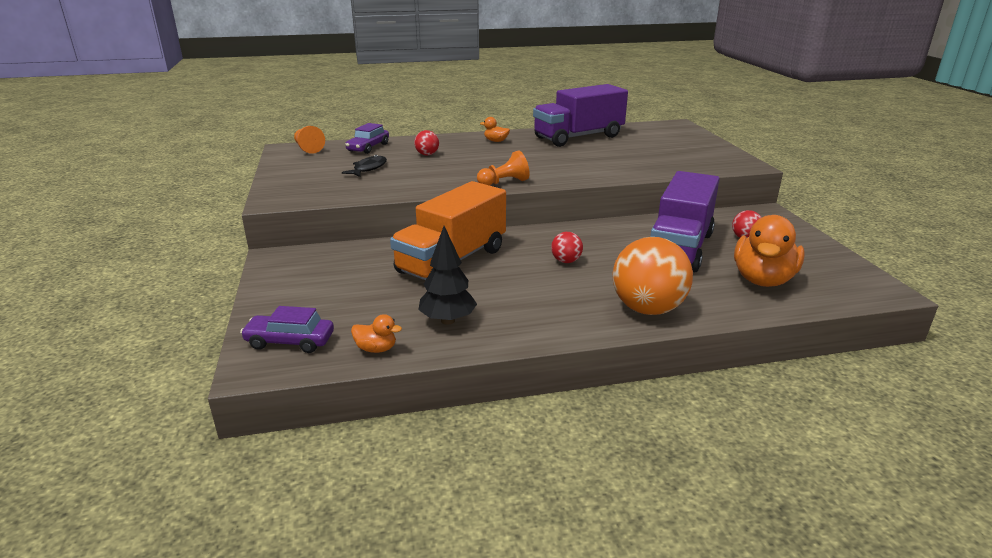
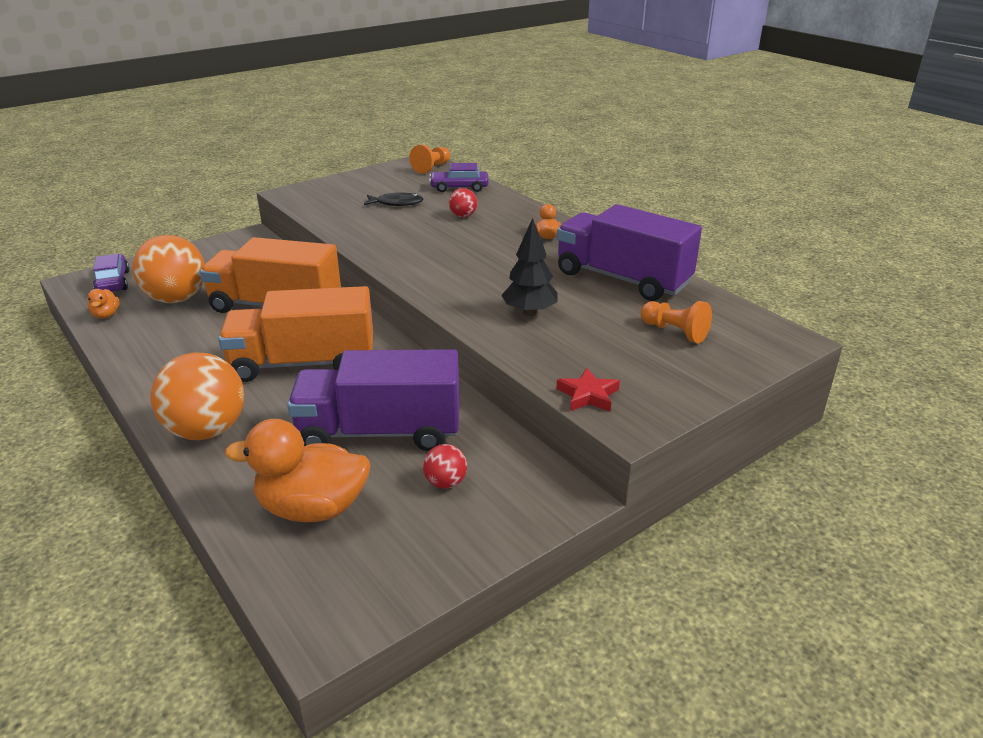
camera: 65 degrees right, 5 degrees up
black tree [418,226,477,325] -> black tree moved to [501,218,558,316]
orange pawn [477,150,530,186] -> orange pawn moved to [641,301,712,343]
red ball [551,232,583,263] -> orange truck [218,286,373,382]
none -> orange ball [132,235,205,303]
none -> red star [556,368,620,412]

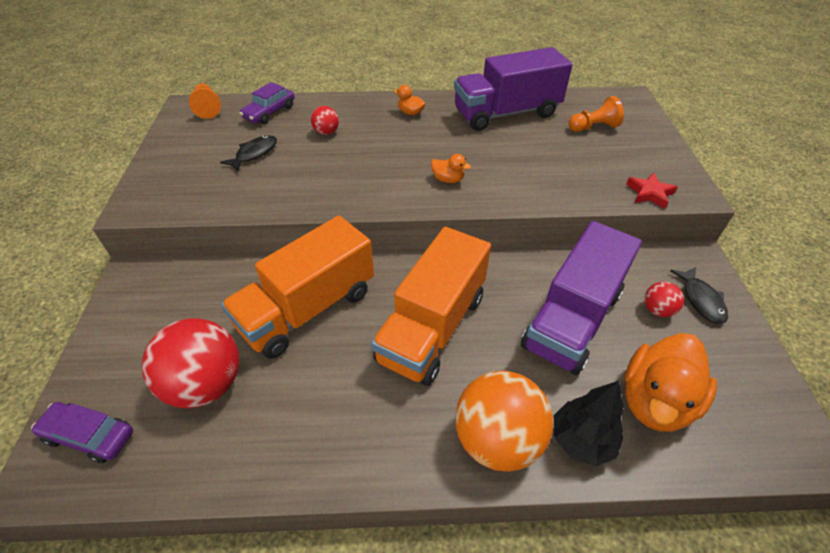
camera: 55 degrees left, 15 degrees up
orange duck [88,289,120,319] -> orange duck moved to [431,154,471,183]
orange ball [132,235,205,303] -> red ball [142,318,239,408]
black tree [501,218,558,316] -> black tree moved to [554,381,623,467]
none -> black fish [670,267,728,324]

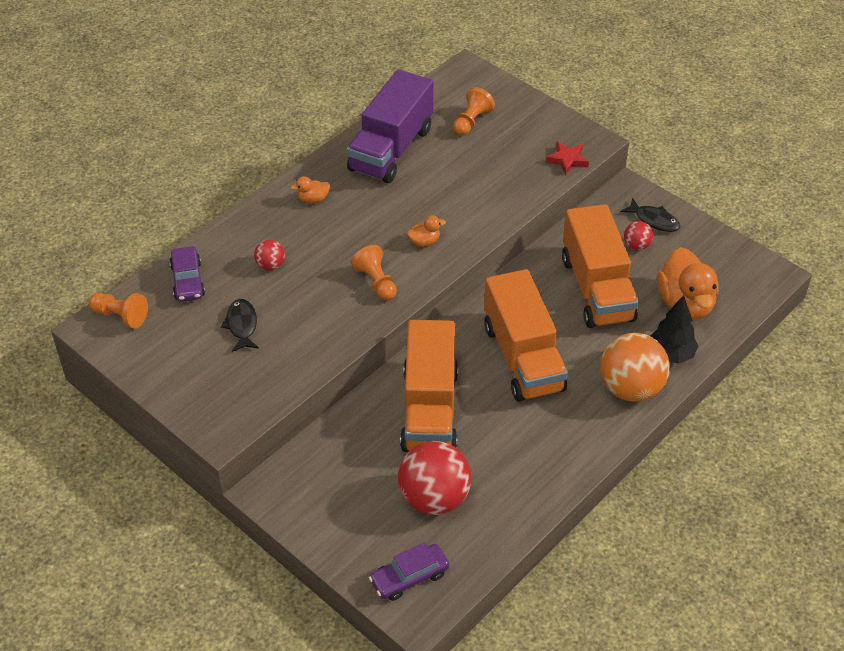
camera: 45 degrees left, 0 degrees up
purple truck [521,221,642,375] -> orange truck [562,204,639,328]
none -> orange pawn [351,245,397,301]

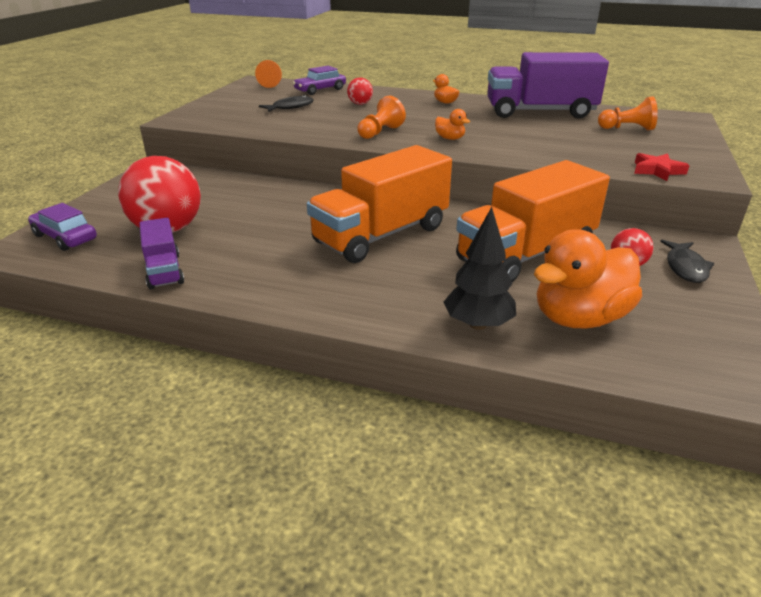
camera: 65 degrees right, 15 degrees down
orange truck [400,320,458,452] -> none
orange ball [600,333,670,402] -> none
none -> purple truck [139,218,184,289]

